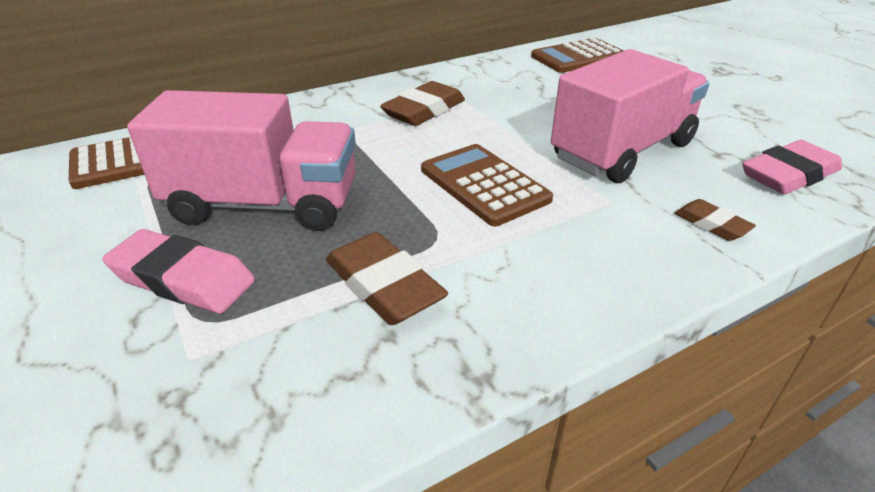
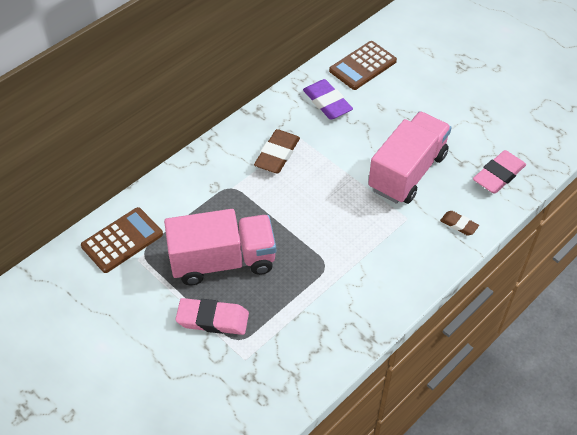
camera: 15 degrees left, 15 degrees up
brown eraser [326,232,448,325] -> none
brown calculator [421,144,553,226] -> none
none -> purple eraser [303,79,353,120]

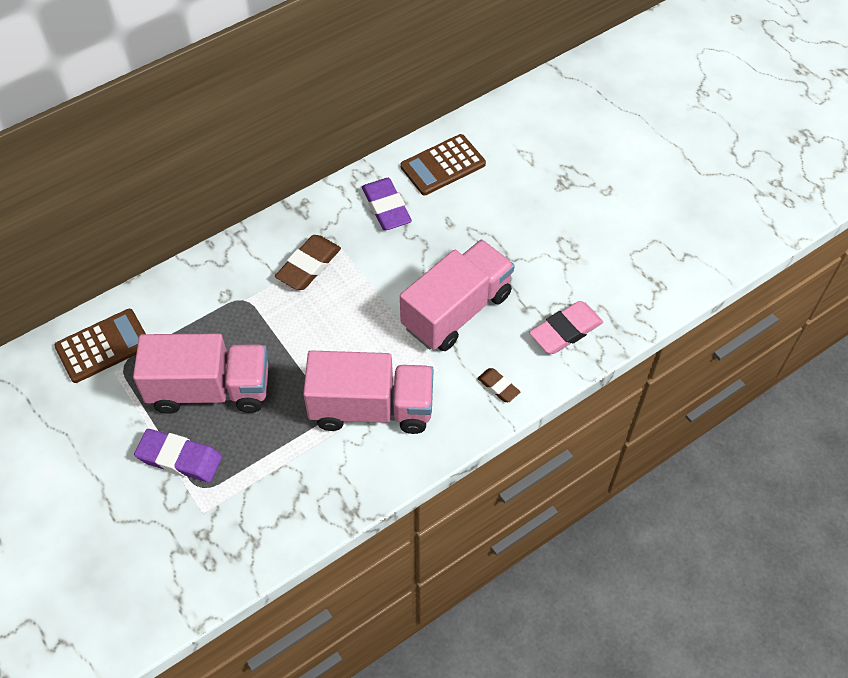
camera: 10 degrees right, 5 degrees up
pink eraser [175,298,249,335] -> purple eraser [134,429,222,483]
none -> pink truck [303,350,433,434]

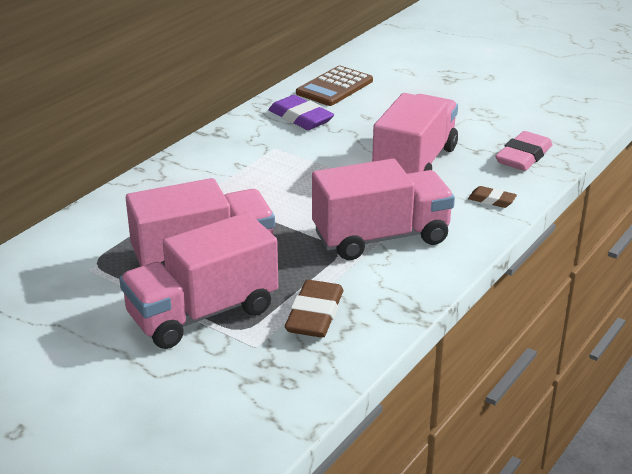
camera: 20 degrees left, 25 degrees down
brown calculator [54,309,146,383] -> none
purple eraser [134,429,222,483] -> pink truck [119,212,278,349]
brown eraser [275,235,341,290] -> brown eraser moved to [285,280,343,338]

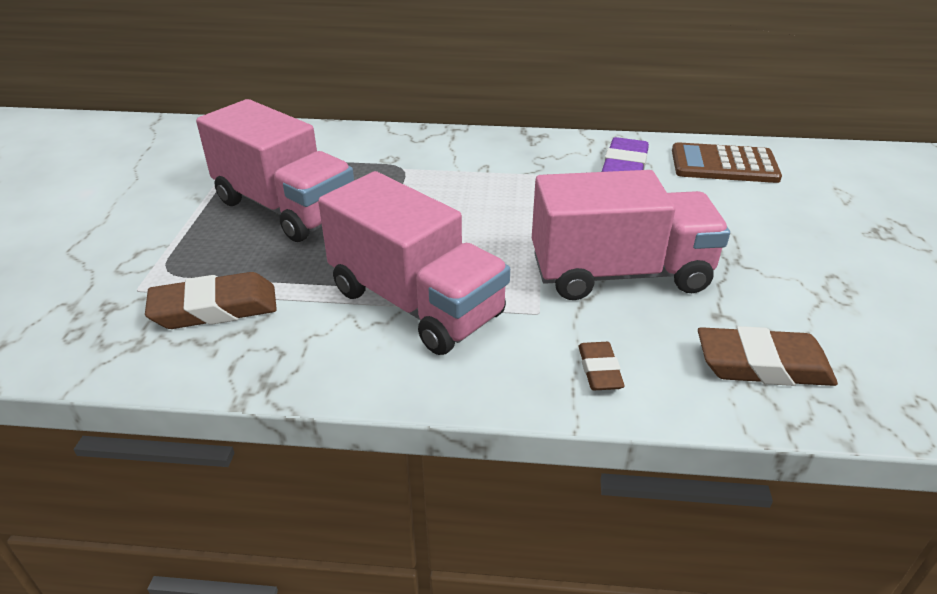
camera: 60 degrees right, 5 degrees up
pink truck [119,212,278,349] -> none
pink eraser [495,131,553,171] -> brown eraser [698,326,838,386]

